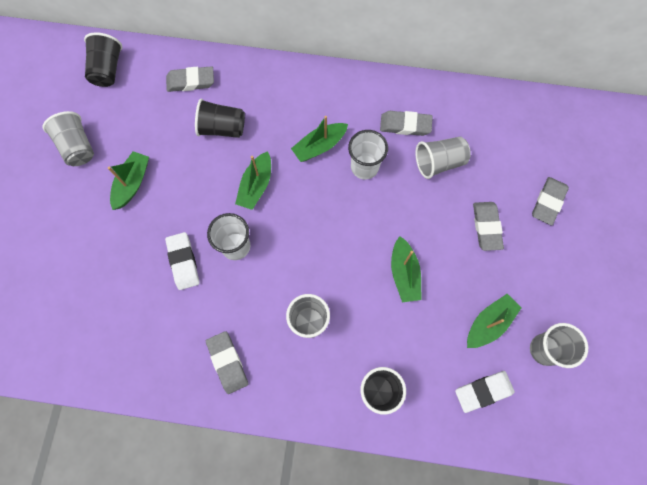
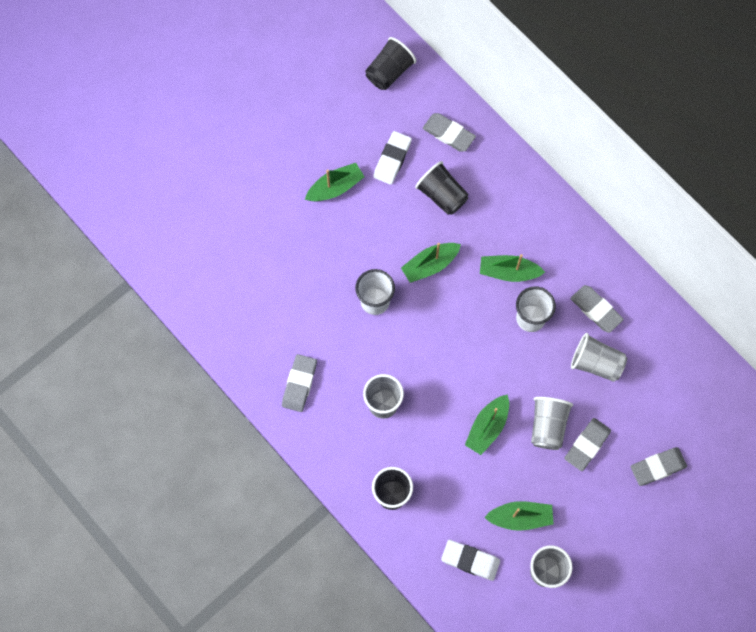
camera: 40 degrees right, 0 degrees up
grey cup [43,111,94,166] -> grey cup moved to [531,397,573,450]
white eraser [165,232,200,290] -> white eraser moved to [373,131,412,185]

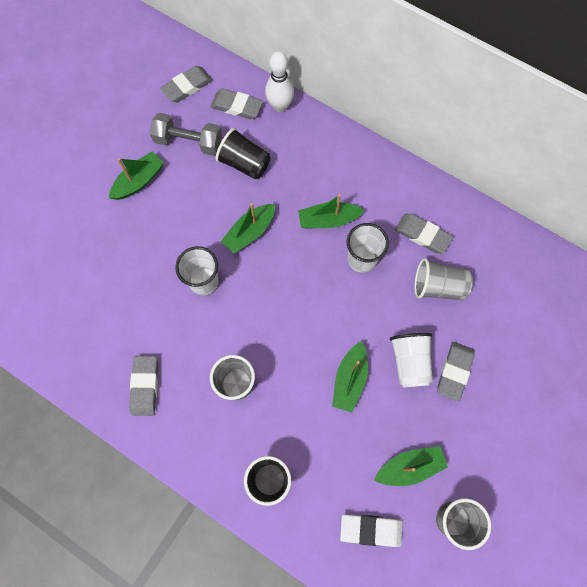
camera: 15 degrees left, 0 degrees up
black cup [365,37,417,90] -> none
white eraser [373,131,412,185] -> grey dumbbell [150,113,222,155]
grey cup [531,397,573,450] -> white cup [390,333,433,388]
grey eraser [631,447,687,486] -> grey eraser moved to [160,66,213,102]
none -> white bowling pin [265,51,294,112]

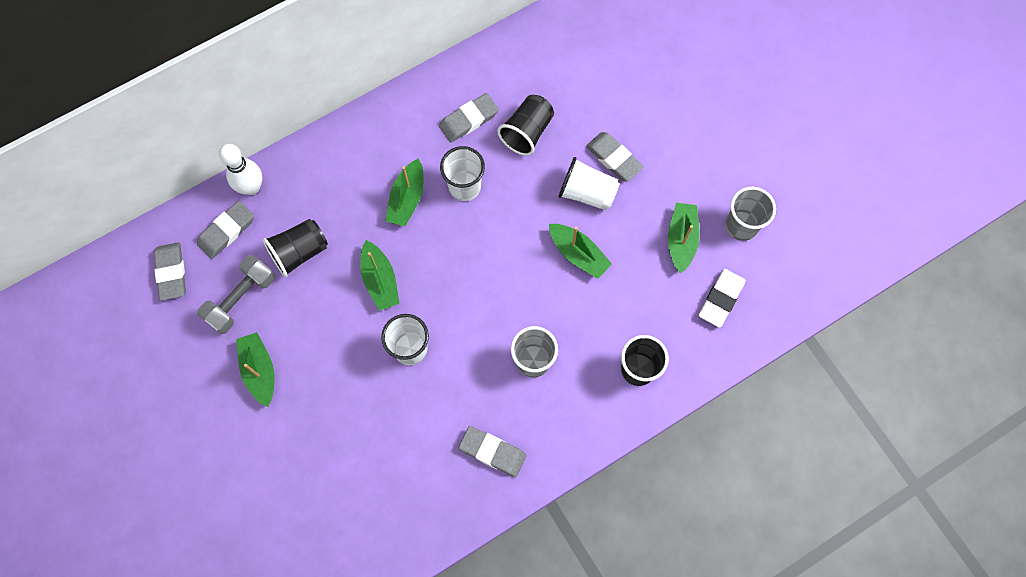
camera: 65 degrees left, 0 degrees up
grey cup [414,258,473,300] -> black cup [497,95,554,156]

